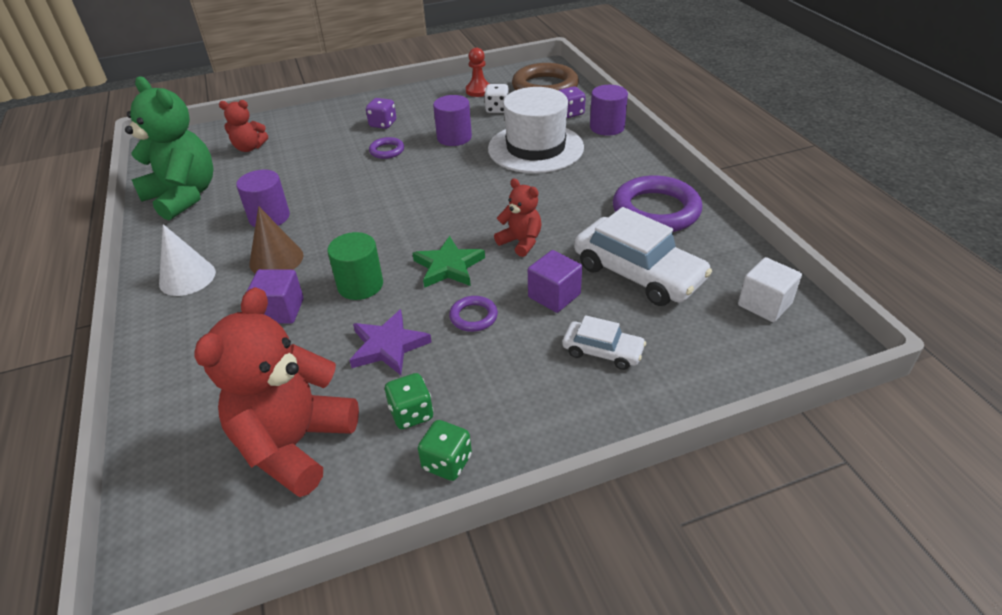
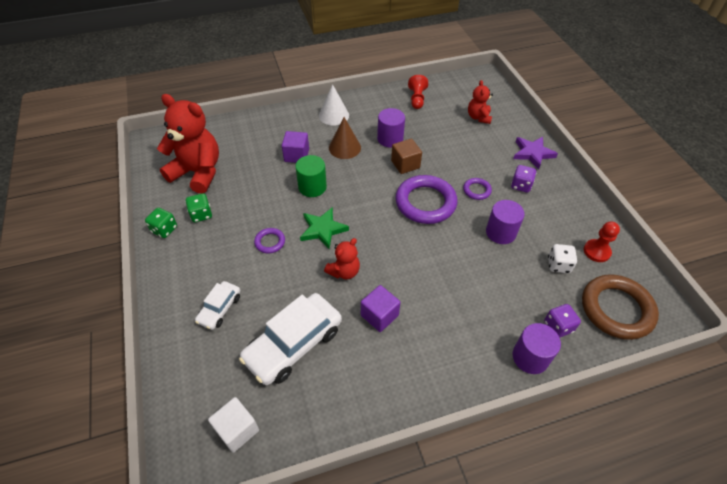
camera: 90 degrees right, 10 degrees up
green teddy bear [125,77,214,220] -> red pawn [408,75,428,109]
purple star [349,309,432,375] -> purple star moved to [513,137,558,170]
white hat [488,87,584,173] -> none
purple cube [528,250,582,313] -> purple cube moved to [361,285,401,332]
purple ring [613,176,702,232] -> purple ring moved to [395,175,457,224]
none -> brown cube [391,139,422,174]

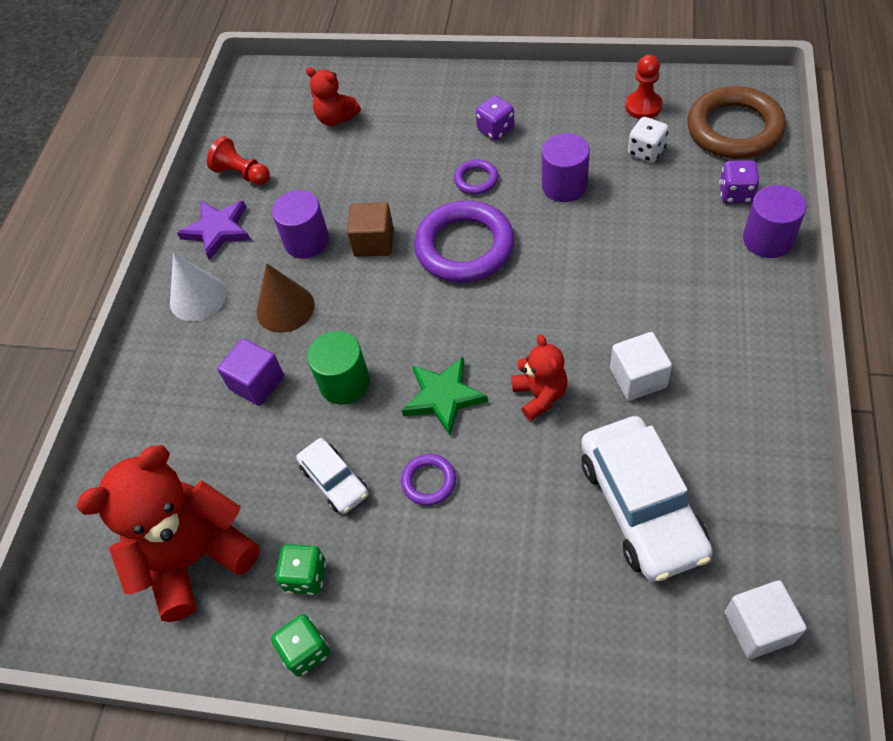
camera: 55 degrees left, 5 degrees up
white car [195,281,240,330] -> white car moved to [296,438,368,514]
purple cube [361,285,401,332] -> white cube [610,332,672,401]
purple star [513,137,558,170] -> purple star moved to [177,201,251,261]

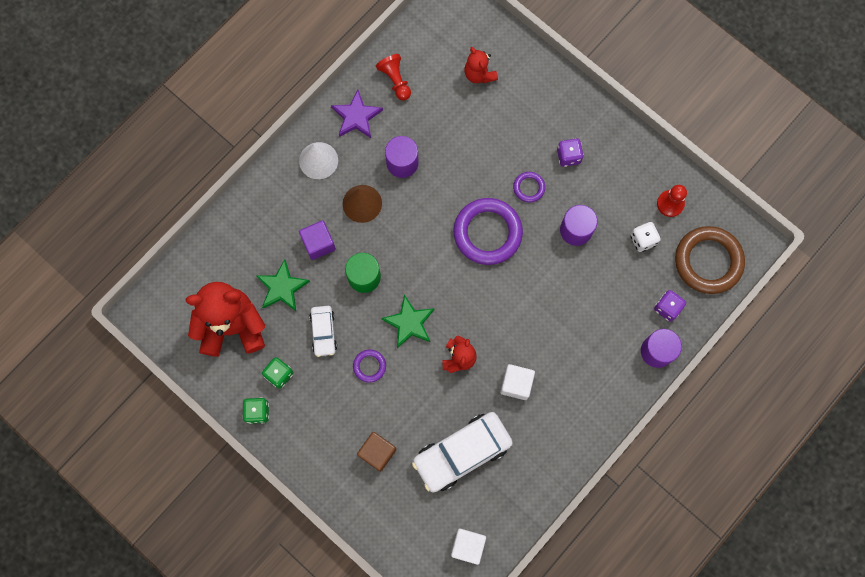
camera: 25 degrees right, 20 degrees up
brown cube [347,202,394,257] -> brown cube moved to [357,432,396,472]
white car [581,416,713,582] -> white car turned 45 degrees clockwise [412,412,513,493]
none -> green star [256,259,310,311]

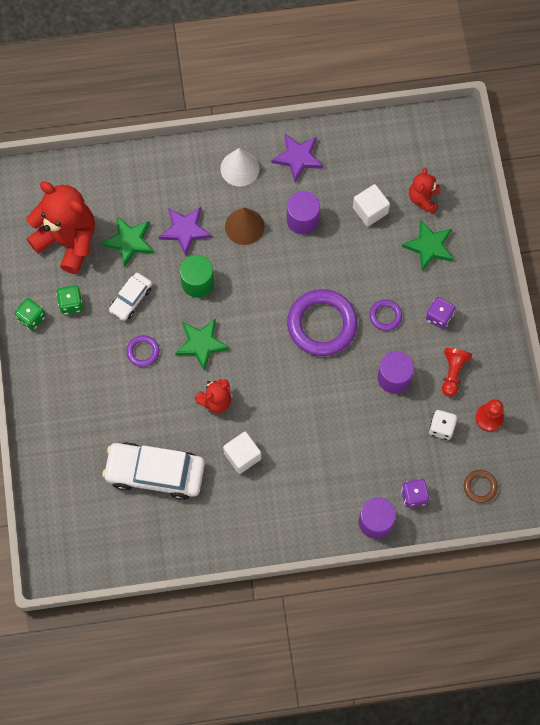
camera: 40 degrees right, 5 degrees down
purple cube [299,220,336,260] -> purple star [159,207,212,256]
brown cube [357,432,396,472] -> none
red pawn [376,54,411,101] -> red pawn moved to [442,348,472,397]
white cube [451,528,486,565] -> white cube moved to [353,184,390,227]
brown ring [675,226,745,294] -> brown ring [464,470,498,503], size x0.47
none -> green star [402,220,453,271]

